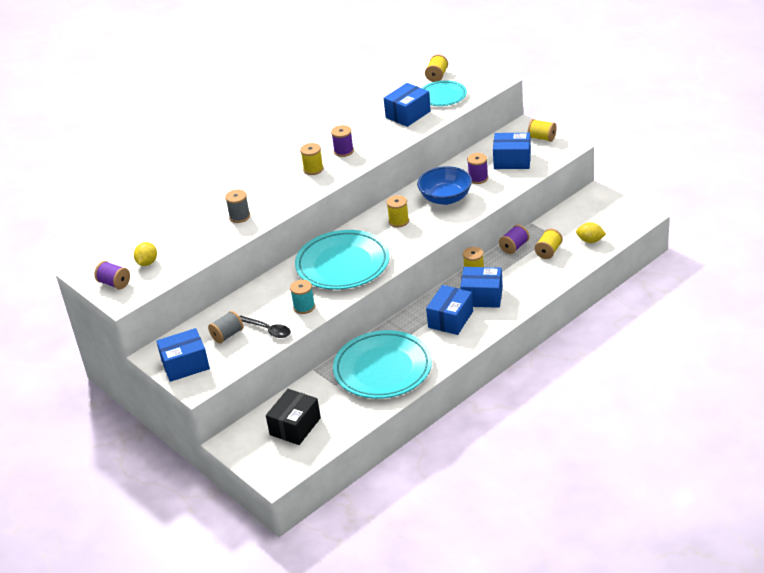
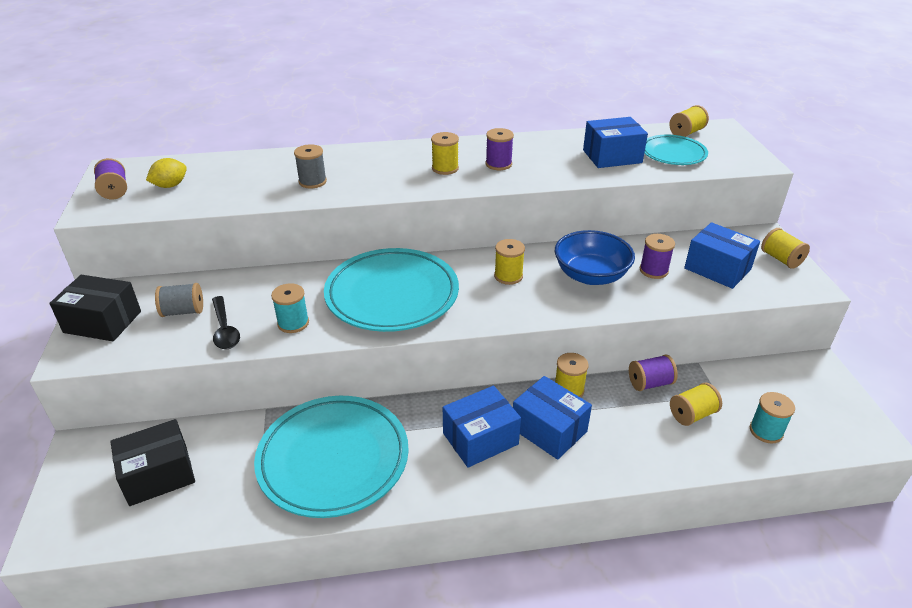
camera: 30 degrees right, 0 degrees up
blue box [156,328,210,382] -> black box [49,275,141,341]
yellow lemon [576,222,606,243] -> turquoise spool [750,392,795,444]

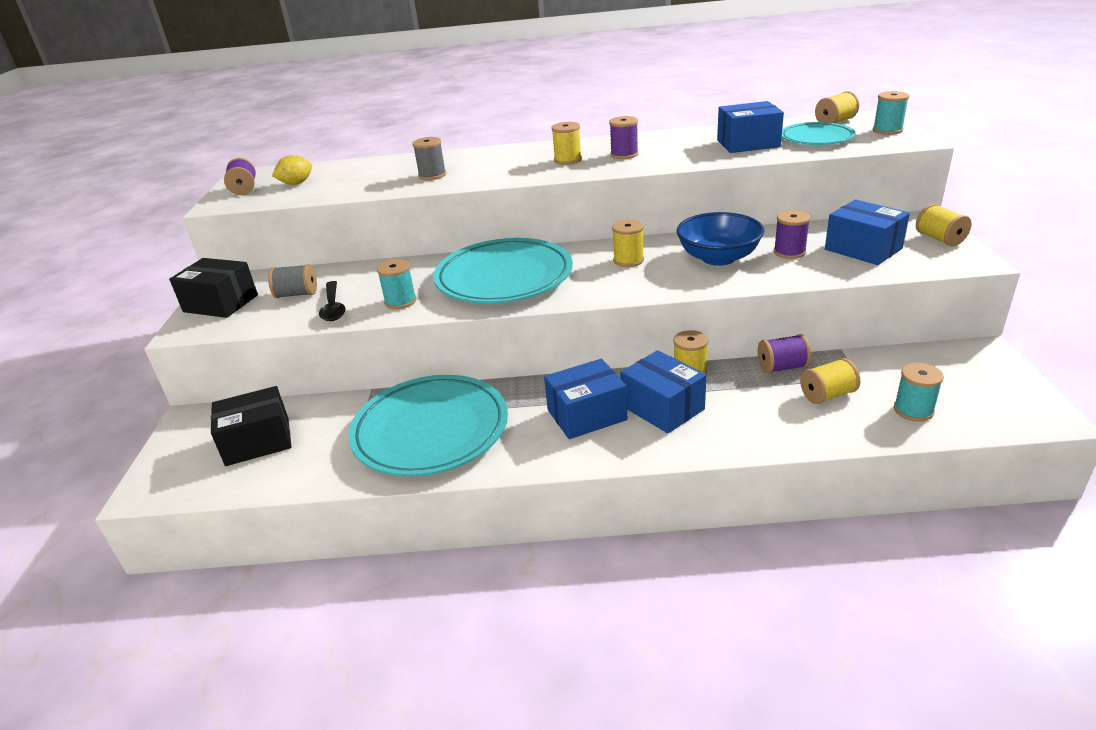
camera: 10 degrees right, 5 degrees down
none -> turquoise spool [873,91,909,135]

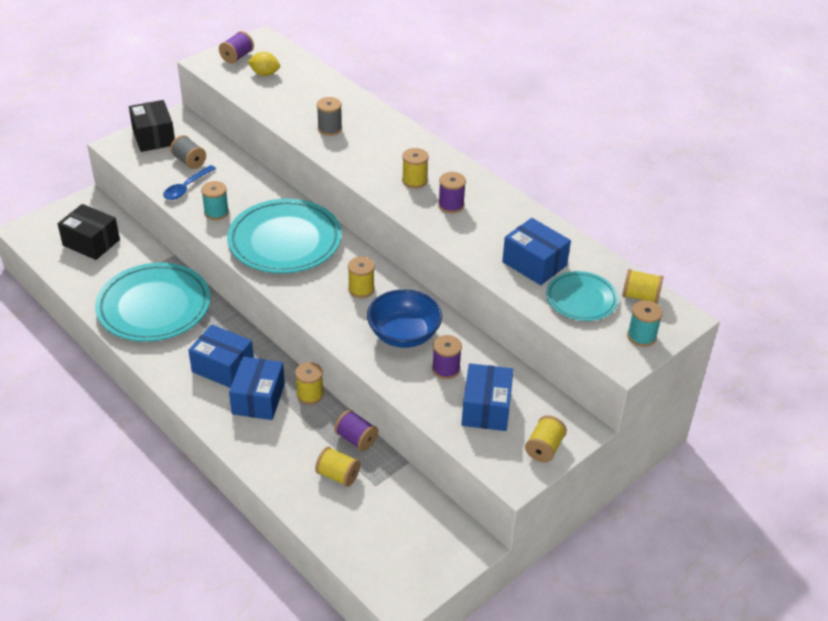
camera: 45 degrees right, 10 degrees up
black spoon [319,281,346,321] -> blue spoon [163,165,216,200]
turquoise spool [894,363,944,422] -> none

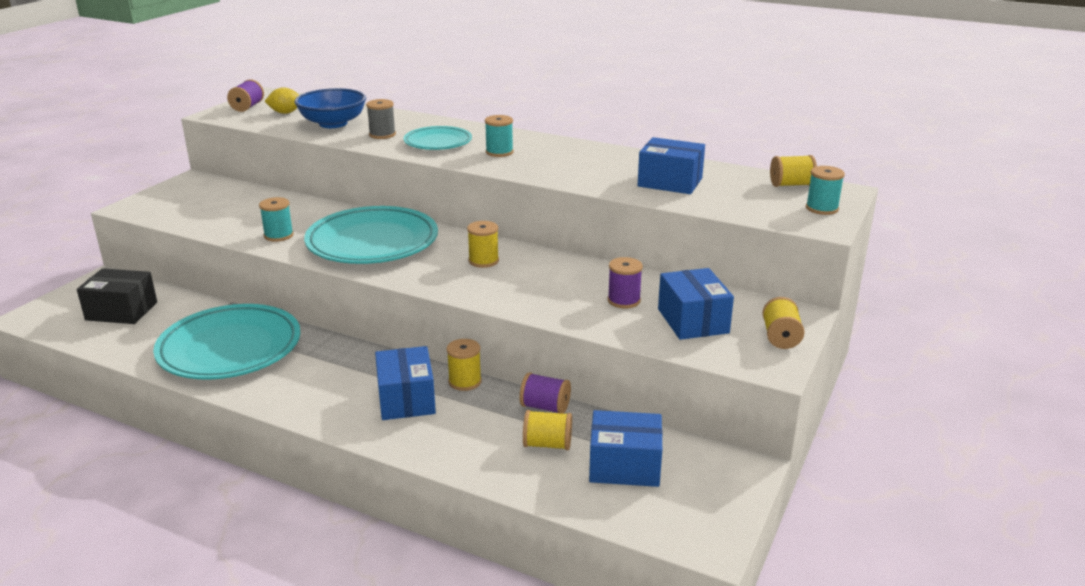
camera: 20 degrees left, 15 degrees down
black box [129,100,175,152] -> none
blue spoon [163,165,216,200] -> none
grey spool [170,135,206,169] -> none
blue box [188,325,254,388] -> blue box moved to [589,410,662,487]
blue bowl [367,289,442,348] -> blue bowl moved to [295,88,366,128]
yellow spool [402,148,428,189] -> turquoise spool [485,115,514,157]
purple spool [438,172,466,213] -> none
turquoise plate [546,271,618,321] -> turquoise plate moved to [404,126,472,150]

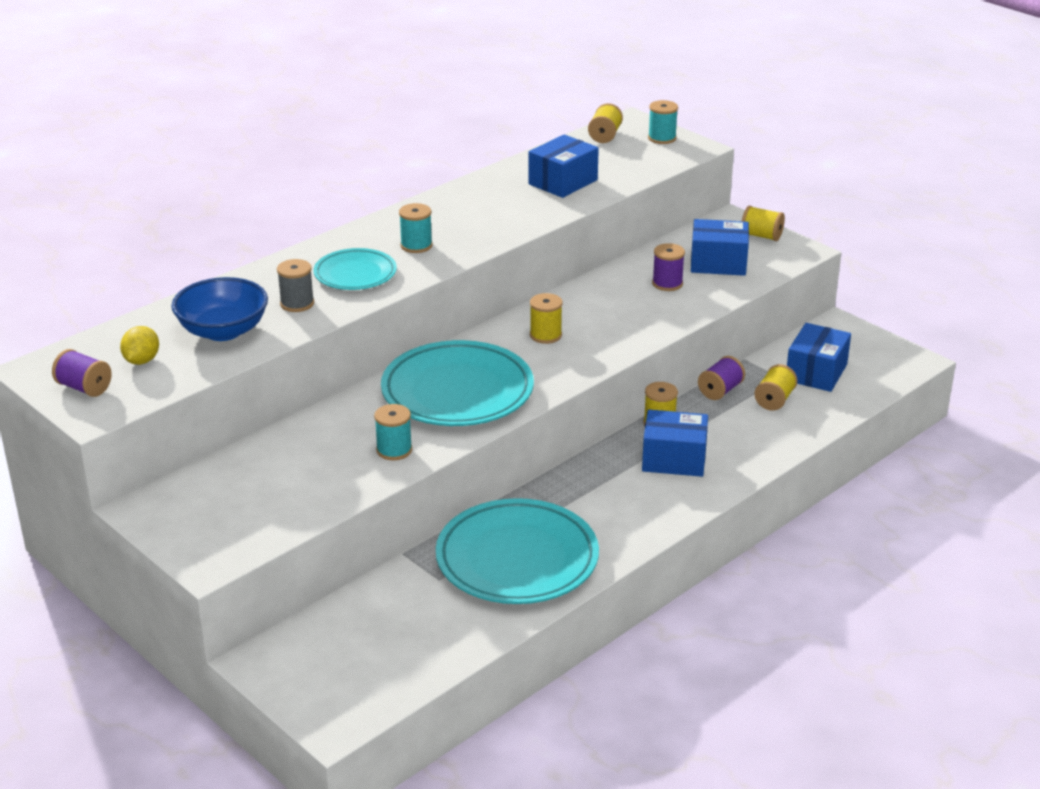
camera: 70 degrees left, 5 degrees up
black box [77,268,157,324] -> none

